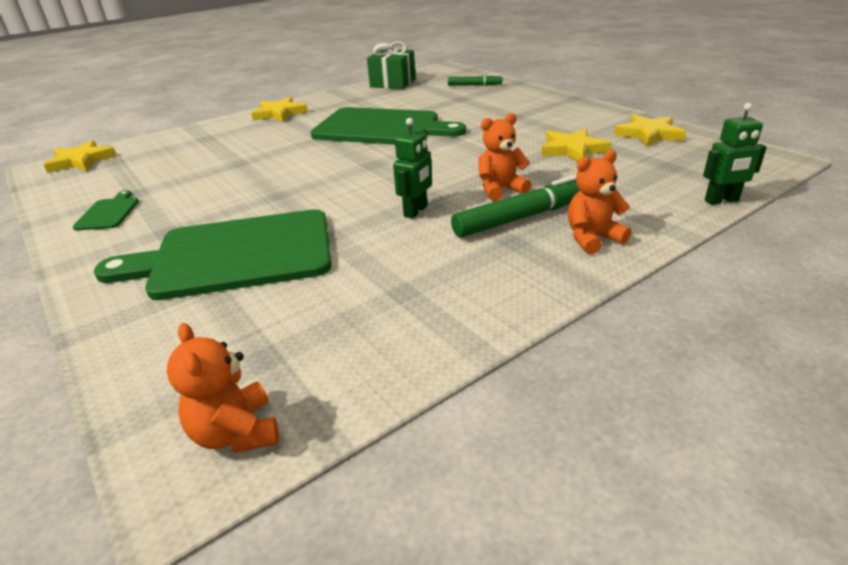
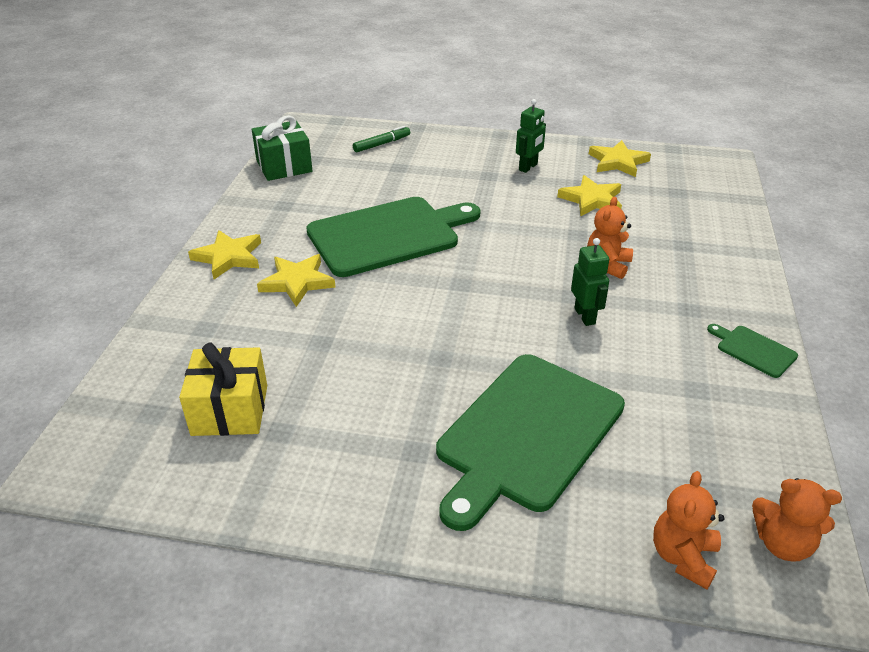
camera: 45 degrees left, 5 degrees up
yellow star [44,140,117,173] -> yellow star moved to [257,254,336,307]
green cutting board [73,190,139,231] -> green cutting board moved to [707,324,798,378]
green marker [451,174,580,237] -> none
orange teddy bear [568,150,631,254] -> orange teddy bear moved to [653,471,724,590]
green robot [703,103,767,205] -> green robot moved to [516,99,546,173]
none -> yellow gift [179,342,267,436]

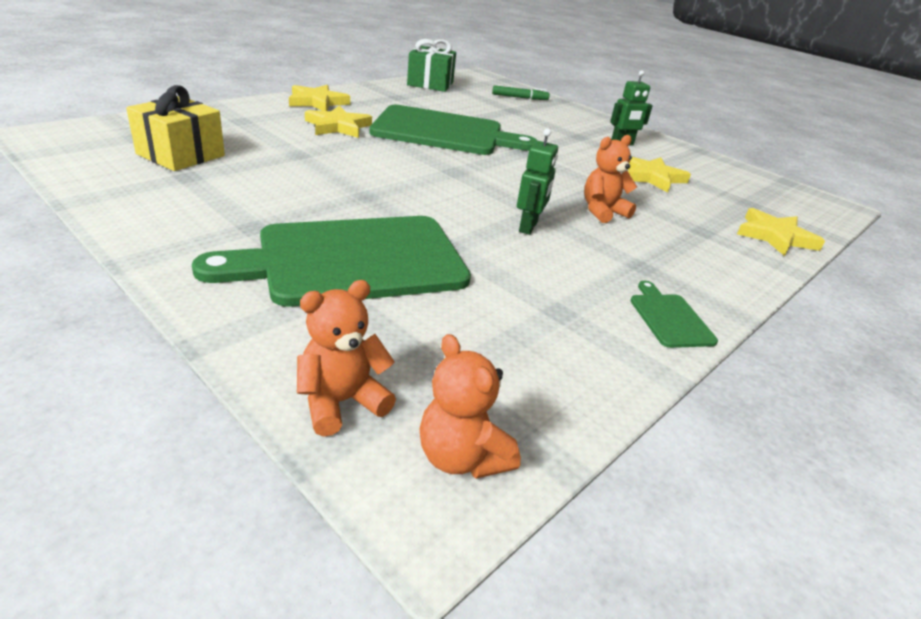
camera: 30 degrees right, 5 degrees down
yellow star [589,140,651,177] -> yellow star moved to [737,208,825,256]

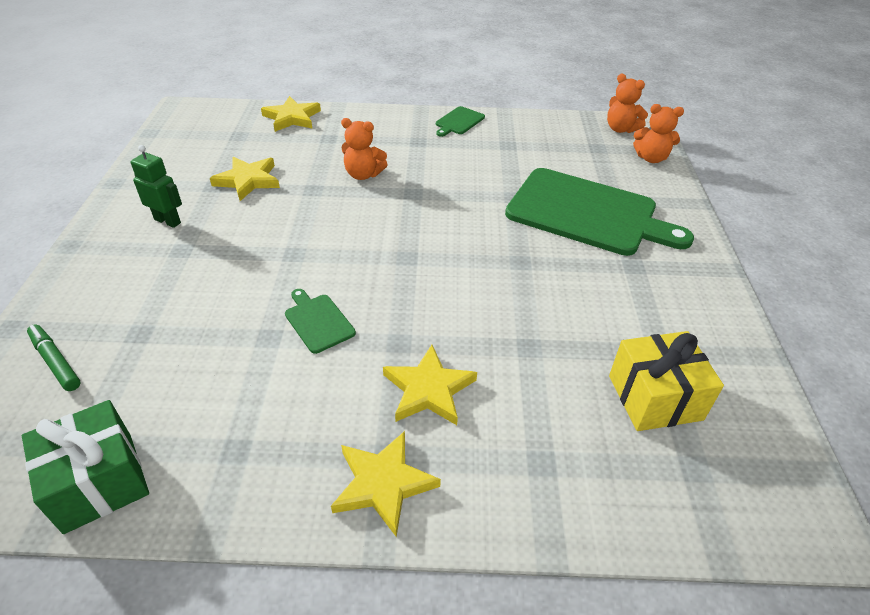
camera: 130 degrees left, 10 degrees up
green cutting board [370,105,537,155] -> green cutting board [285,289,356,354], size x0.42
orange teddy bear [420,334,521,479] -> orange teddy bear turned 120 degrees clockwise [607,74,648,133]
green robot [517,128,558,235] -> none

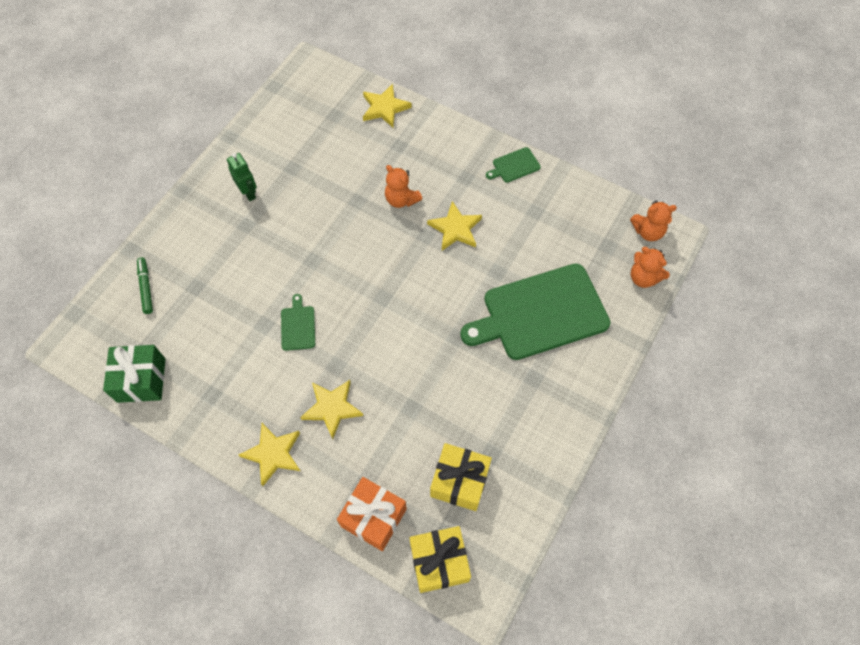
camera: 30 degrees right, 20 degrees up
yellow star [210,157,280,201] -> yellow star moved to [427,201,482,250]
green cutting board [505,168,694,256] -> green cutting board turned 105 degrees clockwise [460,264,610,360]
orange teddy bear [607,74,648,133] -> orange teddy bear turned 75 degrees counterclockwise [630,200,677,241]
none -> orange gift [337,477,407,551]
none -> yellow gift [409,526,471,593]

